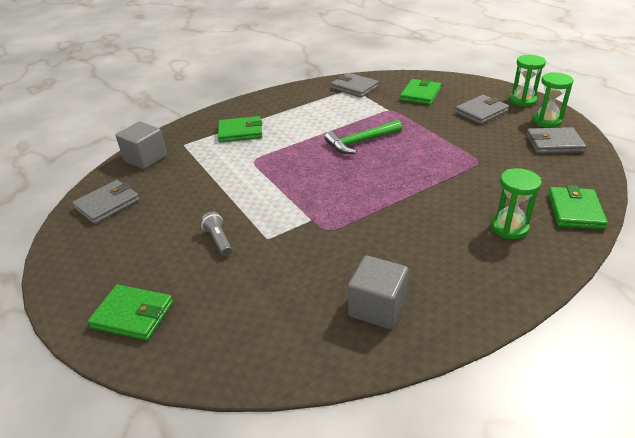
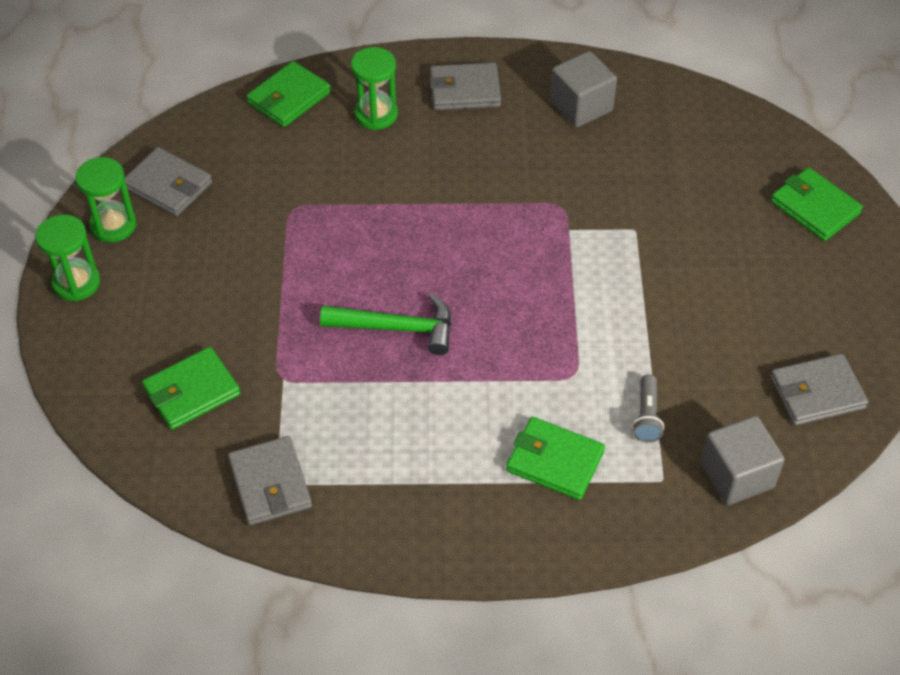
camera: 150 degrees left, 15 degrees up
grey flashlight [200,212,232,256] -> grey flashlight moved to [632,375,665,442]
grey wallet [455,95,509,125] -> grey wallet moved to [429,63,501,110]

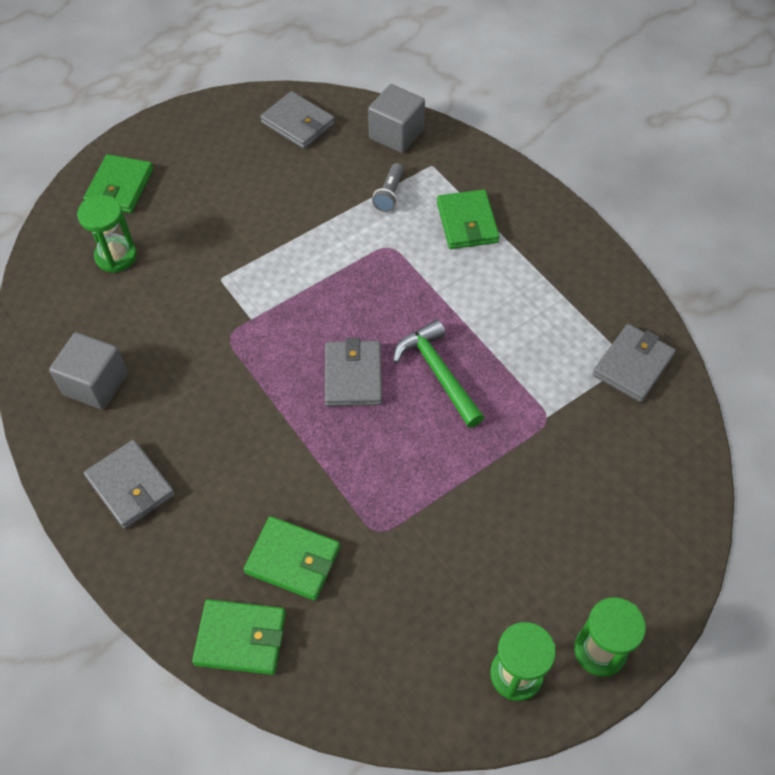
camera: 125 degrees left, 5 degrees up
grey wallet [125,147,212,216] -> grey wallet moved to [325,338,382,406]
green wallet [142,347,240,430] -> green wallet moved to [244,516,340,601]
green hourglass [351,47,398,130] -> green hourglass moved to [77,195,137,273]
grey flashlight [632,375,665,442] -> grey flashlight turned 135 degrees clockwise [372,163,404,212]

